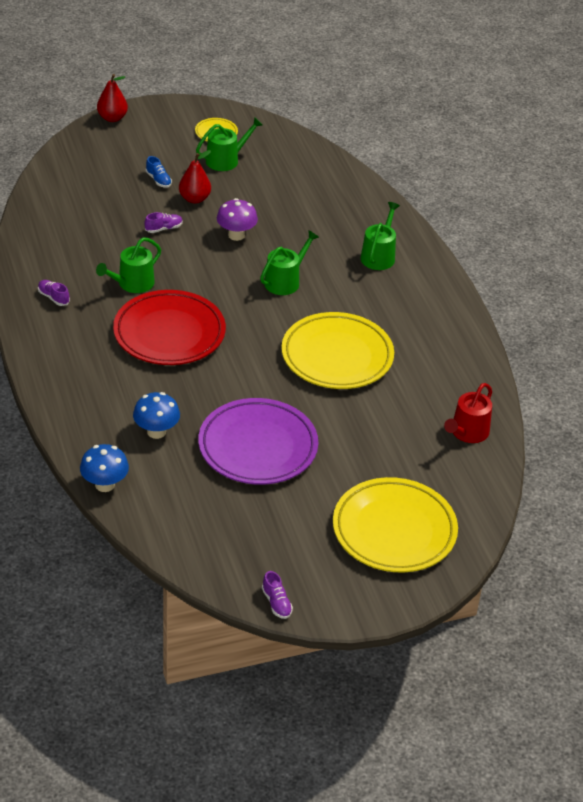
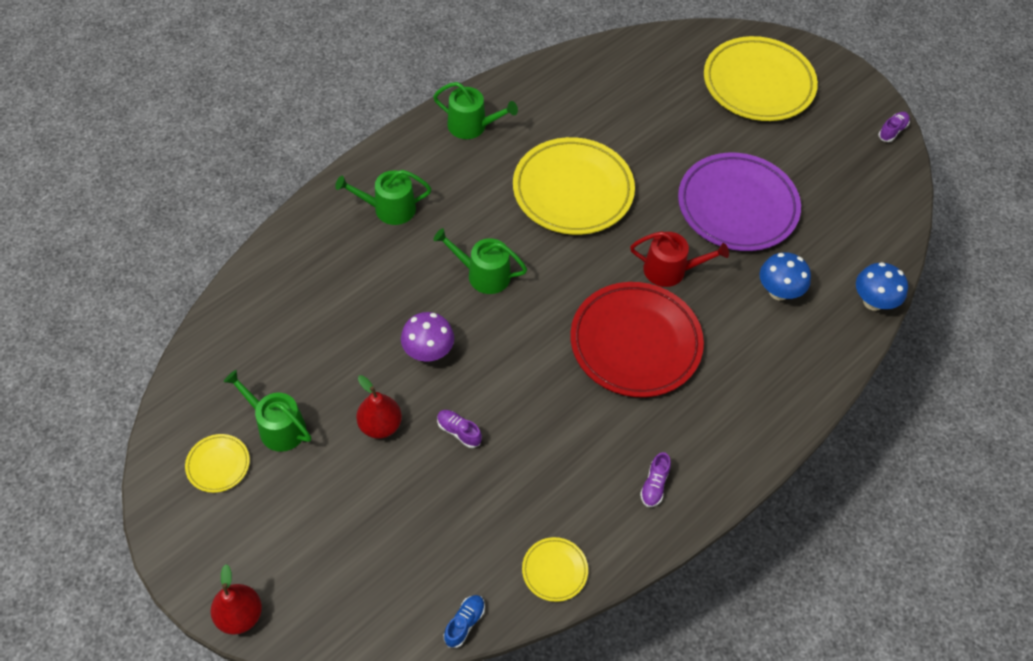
camera: 115 degrees left, 15 degrees up
green watering can [96,237,161,293] -> green watering can moved to [433,82,518,139]
blue shoe [146,156,172,188] -> blue shoe moved to [444,595,485,648]
red watering can [444,383,492,443] -> red watering can moved to [630,231,729,287]
none -> yellow plate [522,537,588,602]

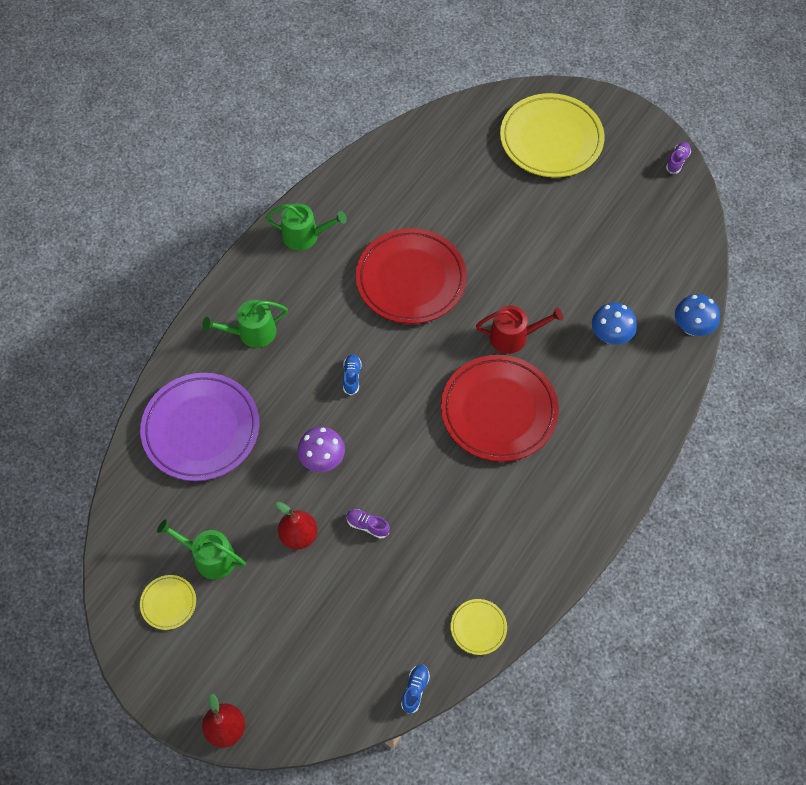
camera: 10 degrees left, 5 degrees up
green watering can [433,228,527,294] -> blue shoe [343,354,362,395]
yellow plate [513,137,635,235] -> red plate [356,228,467,324]
purple shoe [640,452,671,507] -> none
purple plate [678,153,801,251] -> purple plate moved to [140,373,259,481]

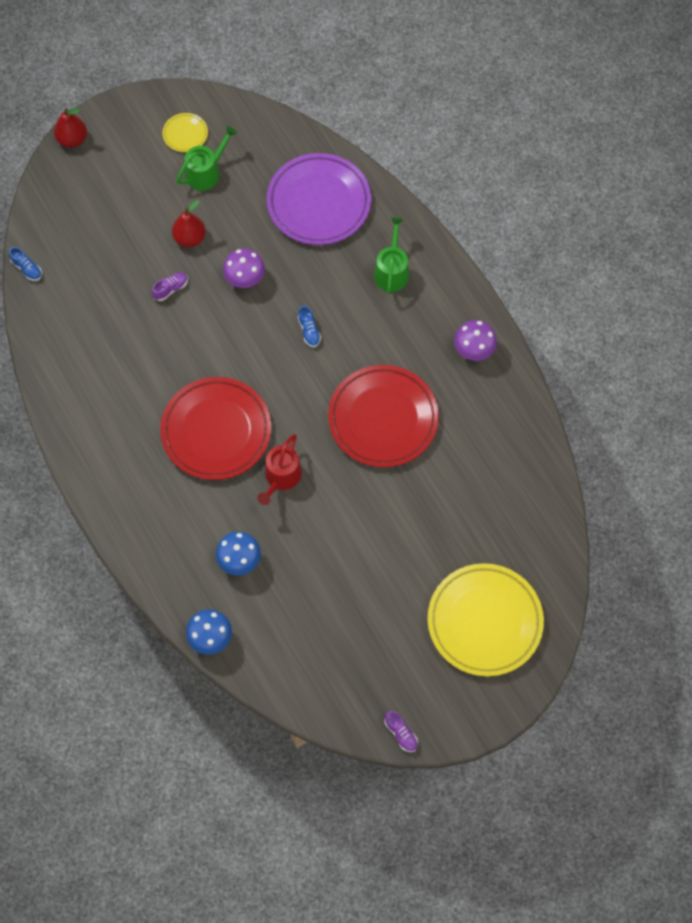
camera: 115 degrees right, 5 degrees up
green watering can [266,203,347,251] -> purple mushroom [454,320,497,361]
blue shoe [343,354,362,395] -> blue shoe turned 45 degrees clockwise [298,306,321,347]
yellow plate [451,599,507,655] -> none

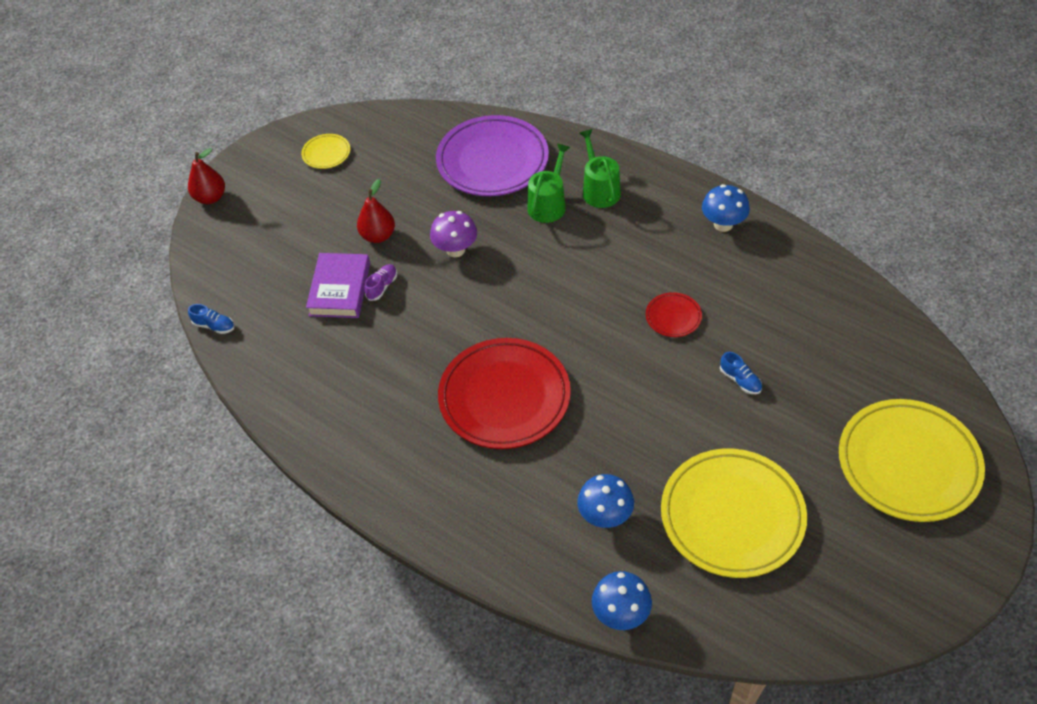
camera: 20 degrees left, 15 degrees down
green watering can [176,126,237,191] -> green watering can moved to [527,144,570,223]
red watering can [257,434,302,505] -> none
blue shoe [298,306,321,347] -> blue shoe moved to [720,352,762,394]
red plate [328,365,439,467] -> red plate [646,292,702,337], size x0.44
purple shoe [384,711,418,752] -> none
purple mushroom [454,320,497,361] -> blue mushroom [702,184,750,232]
none -> purple book [306,253,370,318]
none -> yellow plate [661,449,807,578]

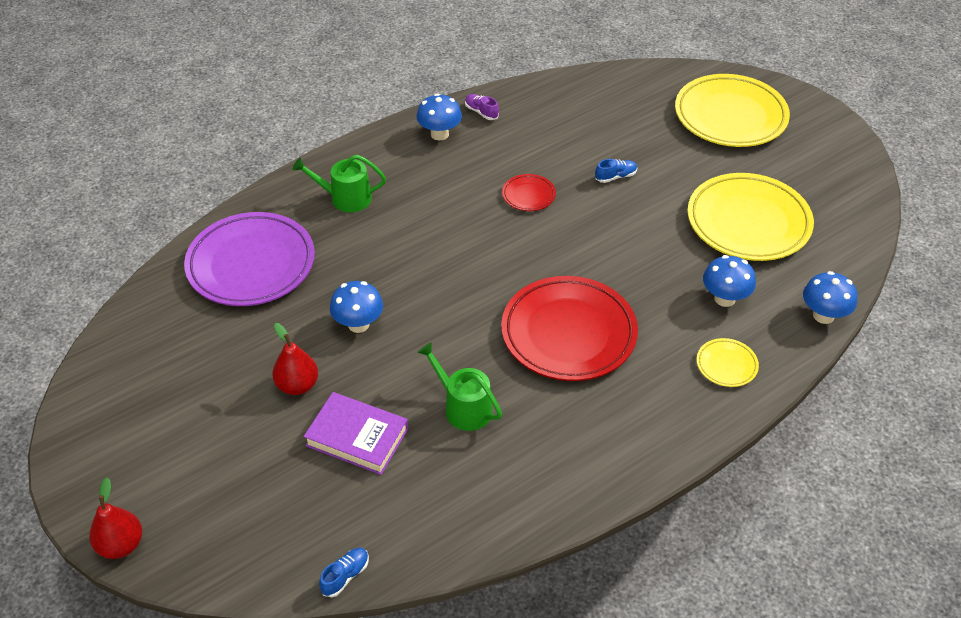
camera: 75 degrees left, 5 degrees down
yellow plate [301,134,350,169] -> yellow plate moved to [697,338,759,387]
purple shoe [365,264,397,301] -> purple shoe moved to [465,94,499,120]
purple mushroom [430,211,477,257] -> blue mushroom [330,281,383,333]
green watering can [527,144,570,223] -> green watering can moved to [418,342,502,431]

